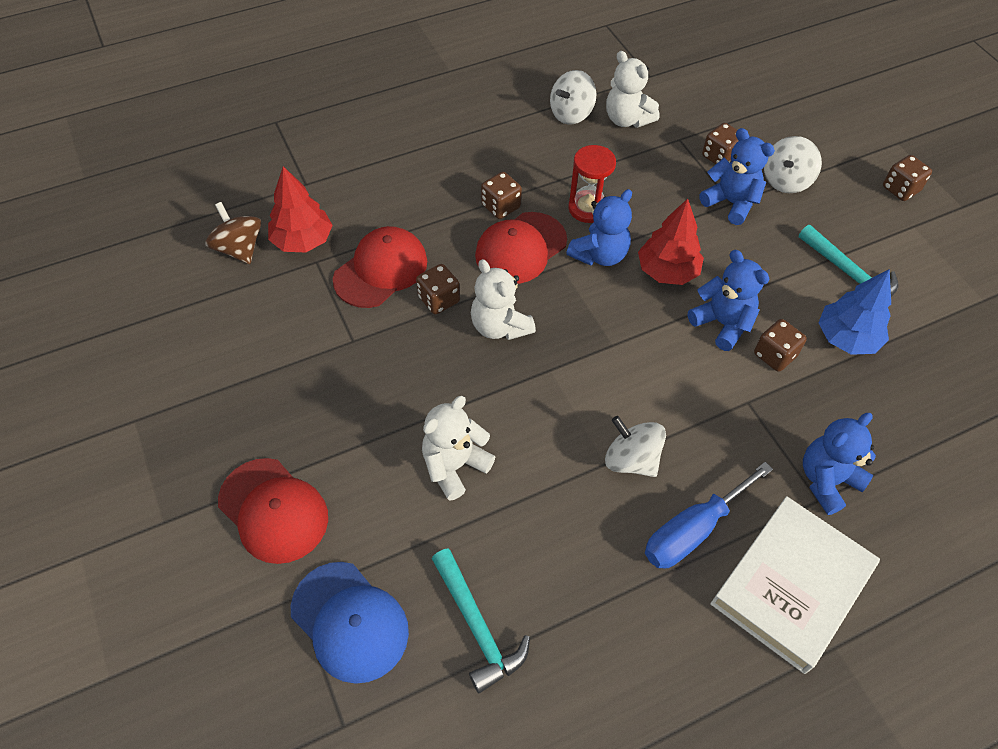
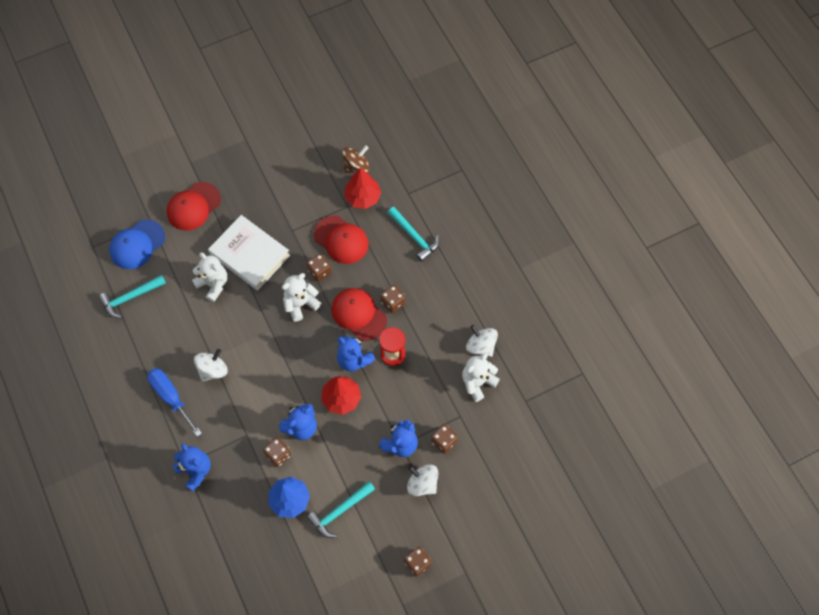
camera: 90 degrees right, 10 degrees up
white book [710,496,880,674] -> white book moved to [208,215,290,291]
none -> turquoise hammer [388,207,440,262]

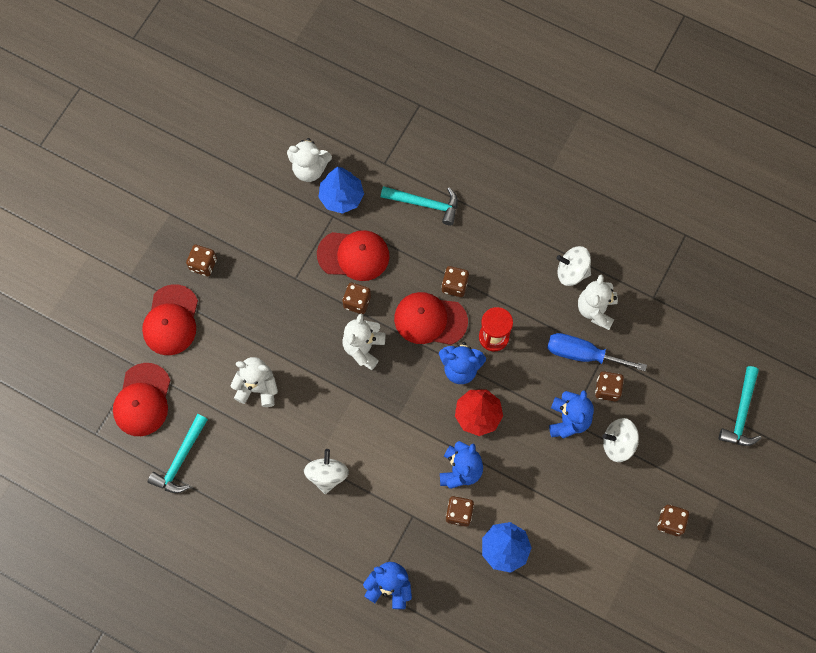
camera: 35 degrees left, 5 degrees up
blue cap [109,220,165,269] -> red cap [113,363,171,436]
blue screwdriver [147,368,202,437] -> blue screwdriver moved to [547,333,647,371]
white book [208,215,290,291] -> none
turquoise hammer [307,481,375,538] -> turquoise hammer moved to [719,366,761,446]
brown spinning top [342,146,370,174] -> white teddy bear [287,138,332,182]
red tree [345,168,381,209] -> blue tree [318,167,364,214]
none -> brown dice [186,245,217,276]

